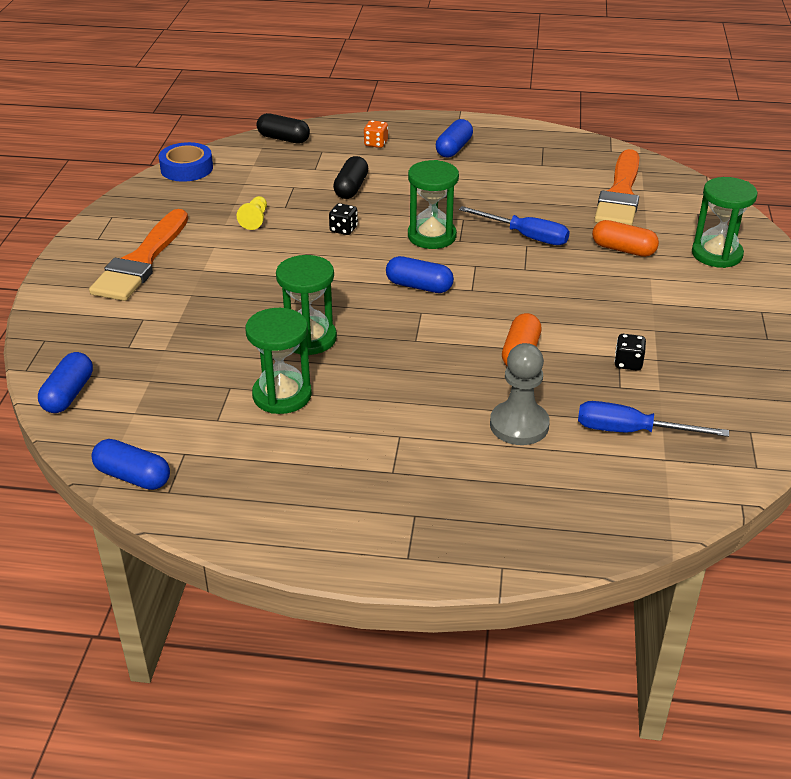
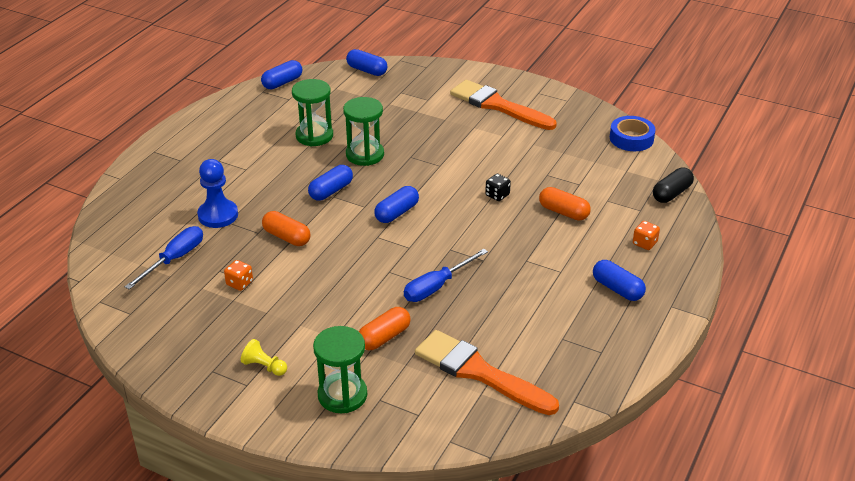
camera: 110 degrees right, 0 degrees up
yellow pawn [237,196,267,230] -> yellow pawn moved to [241,339,287,376]
black capsule [333,156,368,199] -> orange capsule [539,187,591,221]
green hourglass [408,160,459,249] -> none
grey pawn [490,343,550,445] -> blue pawn [197,159,238,228]
black dice [614,334,646,371] -> orange dice [224,260,253,291]
none -> blue capsule [308,165,353,201]

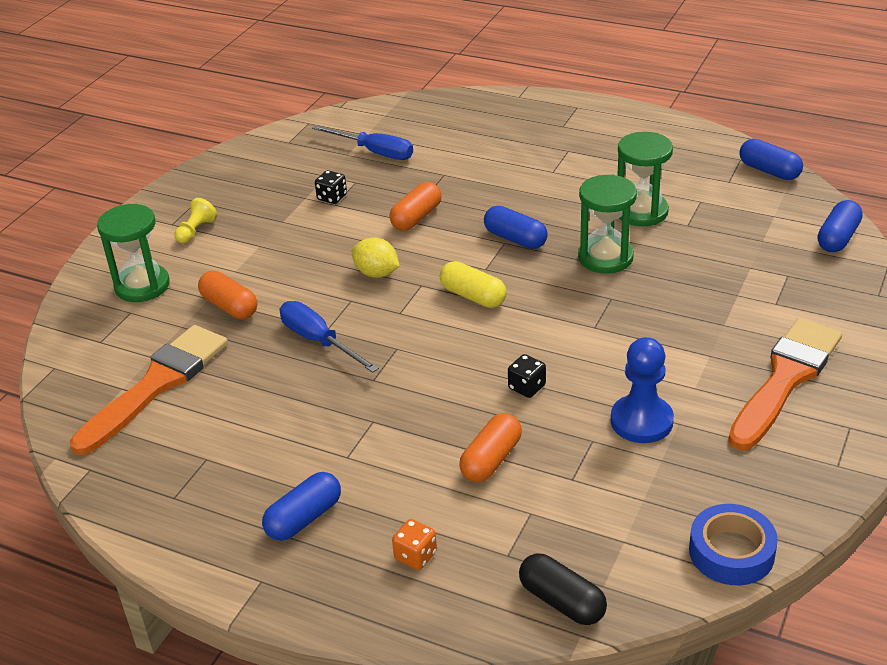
camera: 90 degrees right, 0 degrees up
blue pawn [197,159,238,228] -> blue pawn moved to [611,337,674,443]
orange dice [224,260,253,291] -> black dice [315,170,347,204]
blue capsule [374,186,419,223] -> yellow capsule [440,261,507,308]
none -> yellow lemon [352,237,399,278]

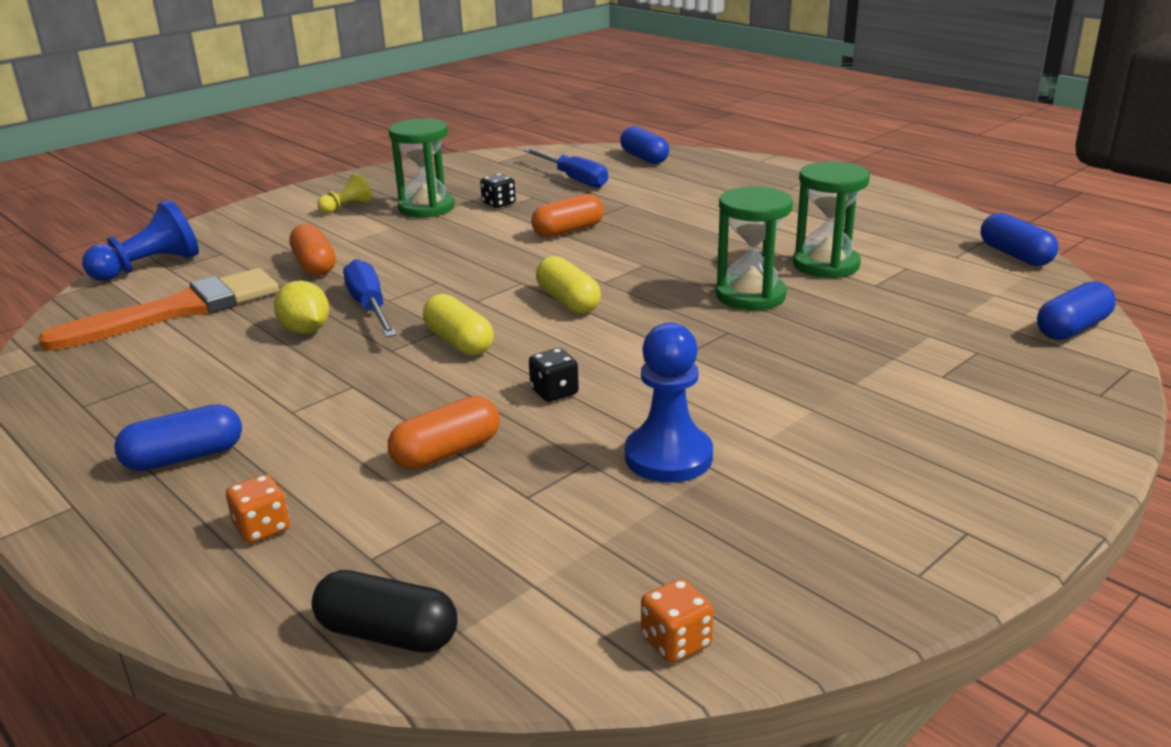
camera: 20 degrees right, 10 degrees down
green hourglass [97,204,170,302] -> green hourglass moved to [388,119,455,218]
yellow lemon [352,237,399,278] -> yellow lemon moved to [274,281,329,334]
blue capsule [484,206,548,249] -> blue capsule moved to [620,126,669,164]
black capsule [519,553,607,625] -> black capsule turned 45 degrees counterclockwise [312,570,457,653]
blue tape [689,504,778,585] -> orange dice [641,579,714,663]
orange brush [728,318,842,451] -> none
none -> blue pawn [82,199,199,281]
none -> yellow capsule [423,294,494,356]

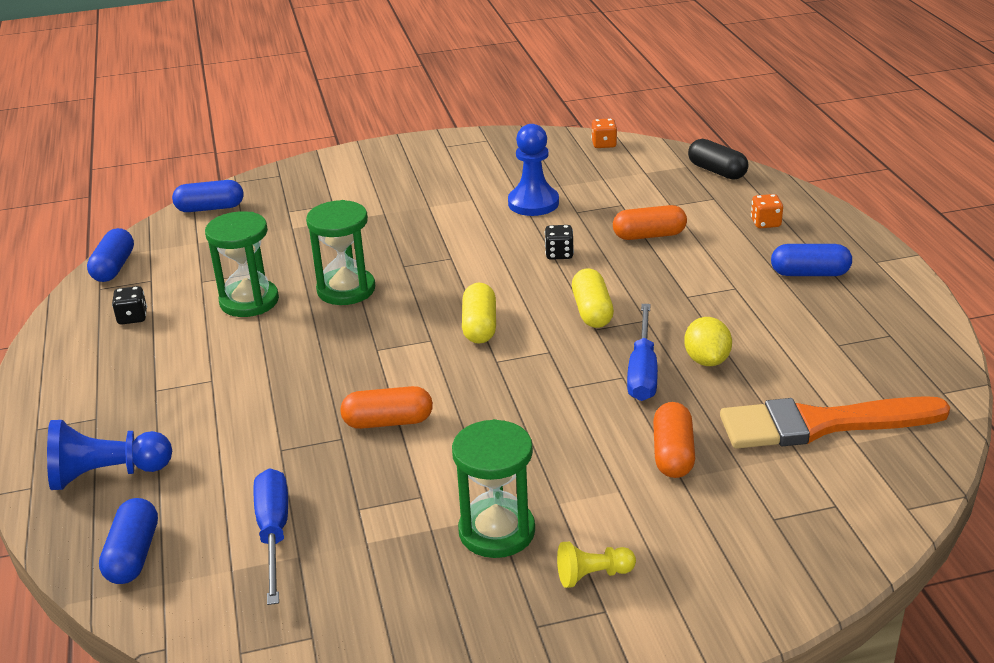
camera: 150 degrees left, 5 degrees up
blue pawn [82,199,199,281] -> blue pawn moved to [47,420,172,490]
black dice [480,174,516,208] -> black dice moved to [112,286,147,325]

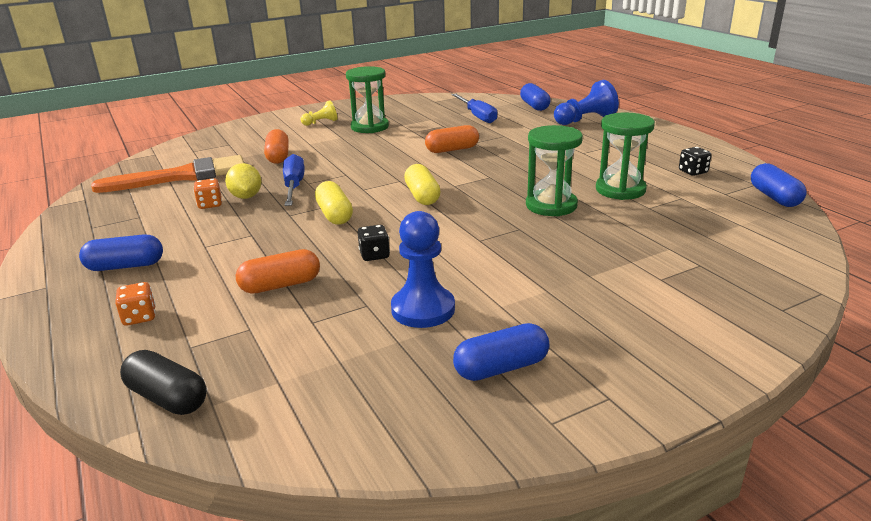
camera: 165 degrees right, 5 degrees down
blue capsule [172,180,243,212] -> blue capsule moved to [453,323,549,381]
orange dice [591,118,617,148] -> orange dice moved to [194,179,222,209]

